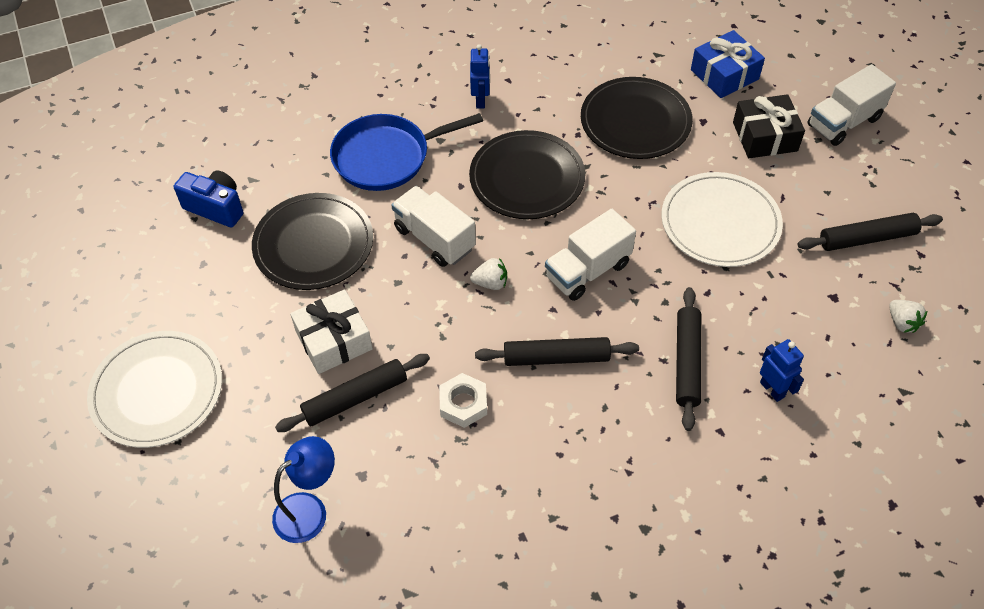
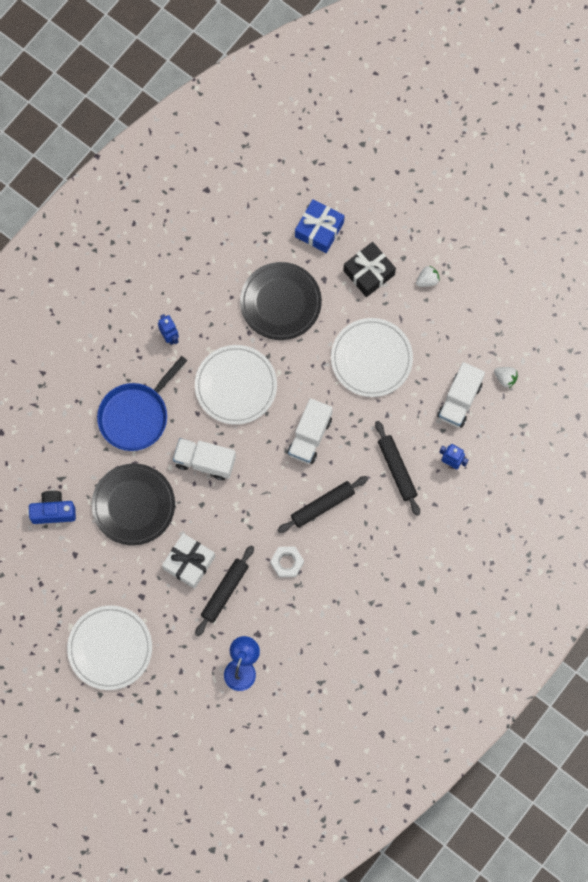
camera: 30 degrees left, 20 degrees up
black plate [469,130,585,219] -> white plate [195,345,277,425]
white strawberry [470,258,507,290] -> white strawberry moved to [416,266,440,287]
black rolling pin [797,213,943,251] -> none
white truck [807,64,896,146] -> white truck moved to [437,362,485,428]

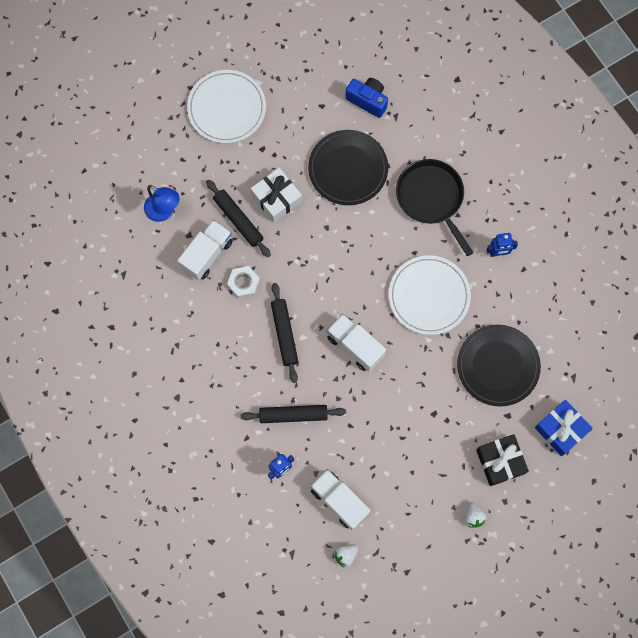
camera: 110 degrees right, 0 degrees up
blue camera [29,491,76,524] -> blue camera turned 75 degrees counterclockwise [345,78,388,118]
blue pan [97,356,187,451] -> black pan [396,159,474,256]
white truck [173,438,236,480] -> white truck moved to [177,220,233,281]
white plate [331,318,413,397] -> none

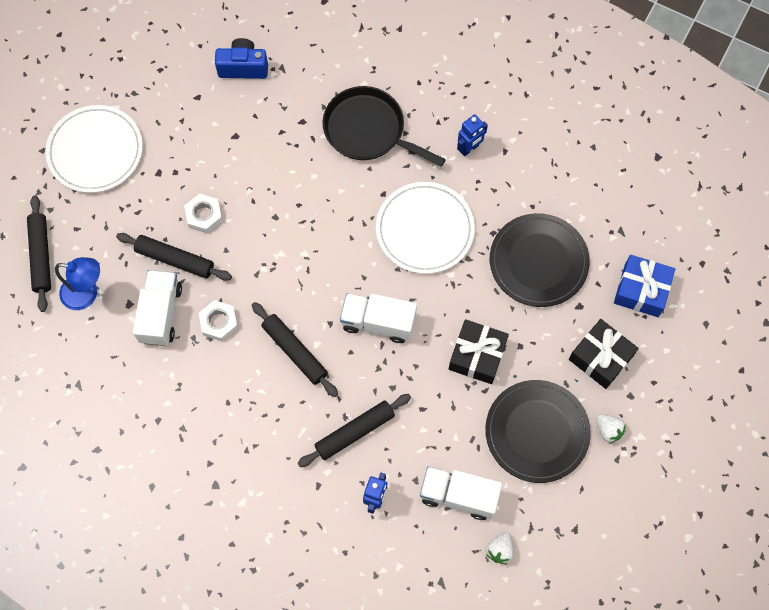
camera: 30 degrees left, 5 degrees down
white gift [251,168,302,223] -> white nut [184,194,223,234]
black plate [308,130,388,205] -> black plate moved to [485,380,591,483]
none -> black rolling pin [27,195,51,312]
none -> black gift [449,319,509,384]

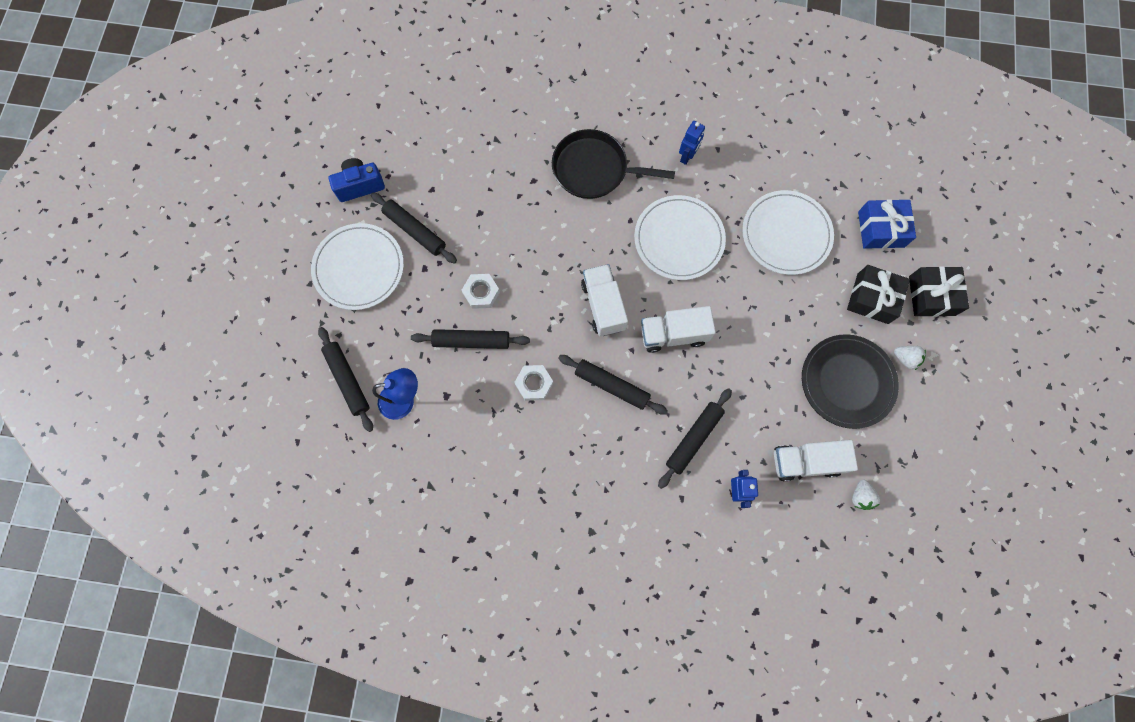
camera: 20 degrees left, 5 degrees up
white truck [133,270,182,346] -> white truck moved to [581,264,628,336]
blue camera [215,38,268,79] -> blue camera moved to [329,158,385,202]
black gift [449,319,509,384] -> black gift moved to [909,266,969,317]
black plate [490,213,590,307] -> white plate [742,190,834,275]
none -> black rolling pin [371,192,457,264]

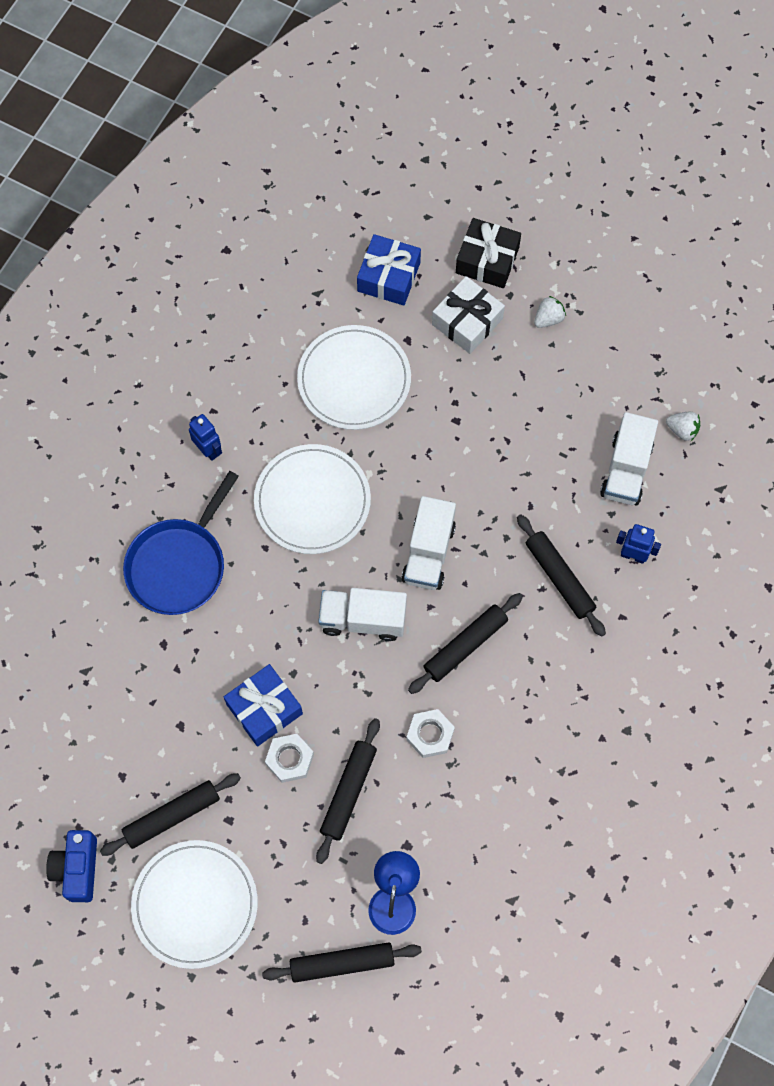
camera: 70 degrees left, 5 degrees down
black pan [552,129,675,199] -> blue pan [123,471,239,615]
black plate [802,334,899,429] -> none
black gift [847,265,910,324] -> white gift [432,276,505,354]
none -> blue gift [224,664,303,747]

